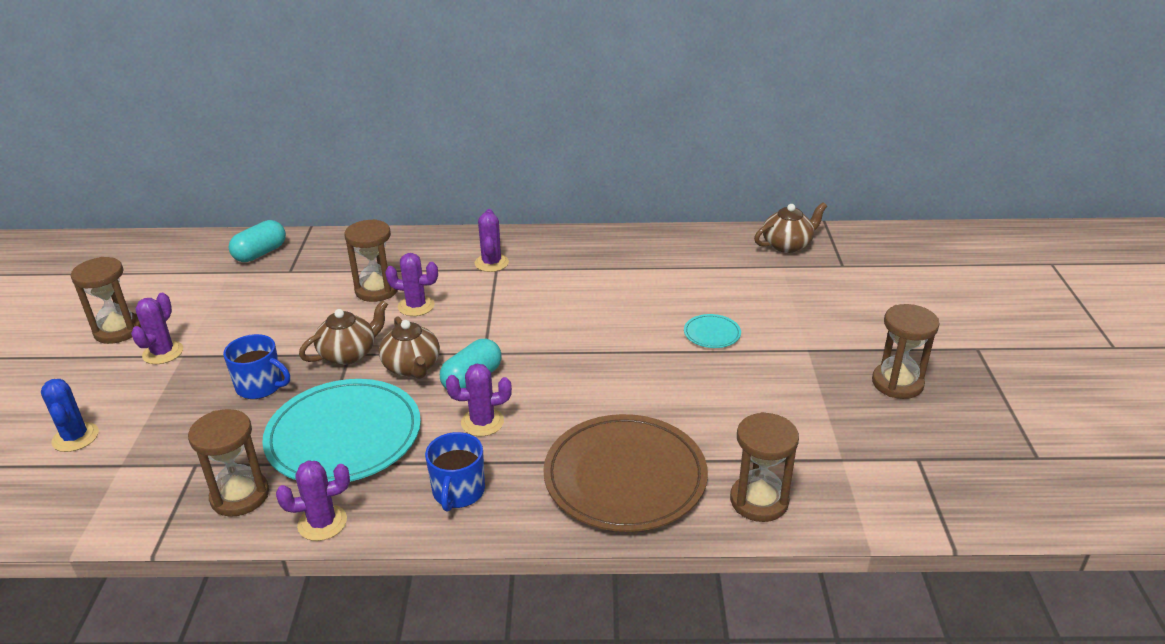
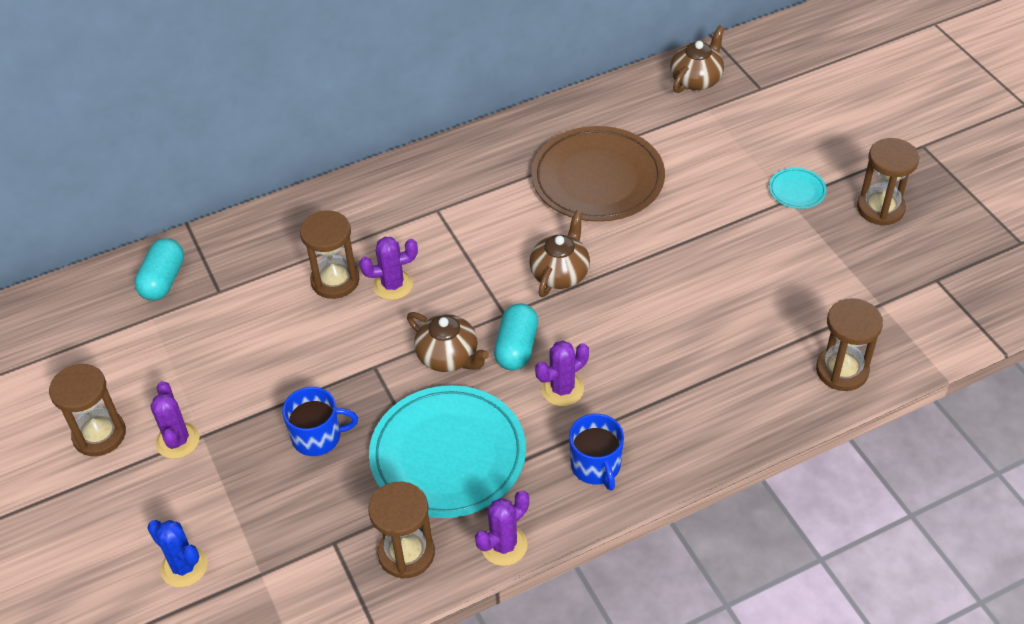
camera: 25 degrees left, 15 degrees up
brown teapot [299,300,388,365] -> brown teapot moved to [529,211,590,297]
purple cactus [475,209,509,272] -> none
brown plate [543,414,708,532] -> brown plate moved to [531,126,665,222]
turquoise plate [684,314,741,348] -> turquoise plate moved to [769,168,827,209]

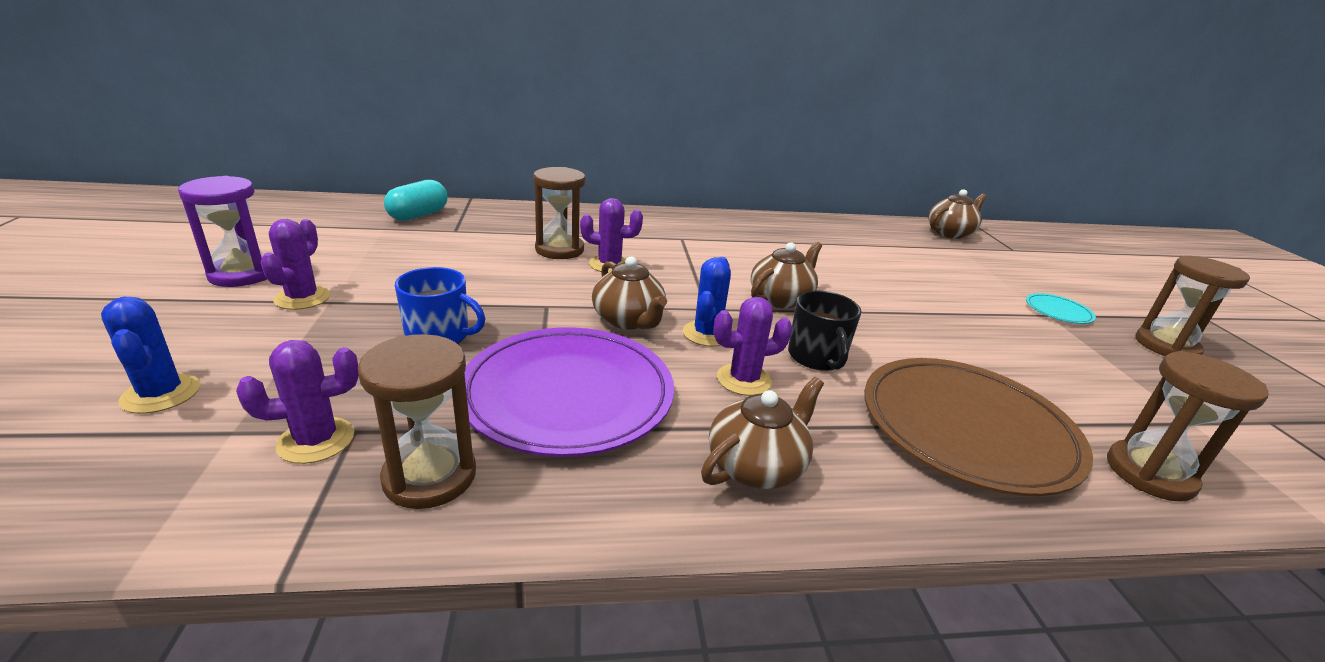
camera: 15 degrees right, 20 degrees down
brown hourglass [49,364,126,456] -> purple hourglass [178,176,267,287]
turquoise plate [369,385,526,518] -> purple plate [465,327,674,457]
purple cactus [475,490,529,566] -> purple cactus moved to [236,340,359,464]
turquoise capsule [494,303,538,370] -> blue cactus [683,257,731,346]
brown plate [531,126,665,222] -> brown plate moved to [864,358,1093,496]
blue mug [569,414,624,490] -> brown teapot [701,377,824,489]
none -> black mug [788,290,861,371]

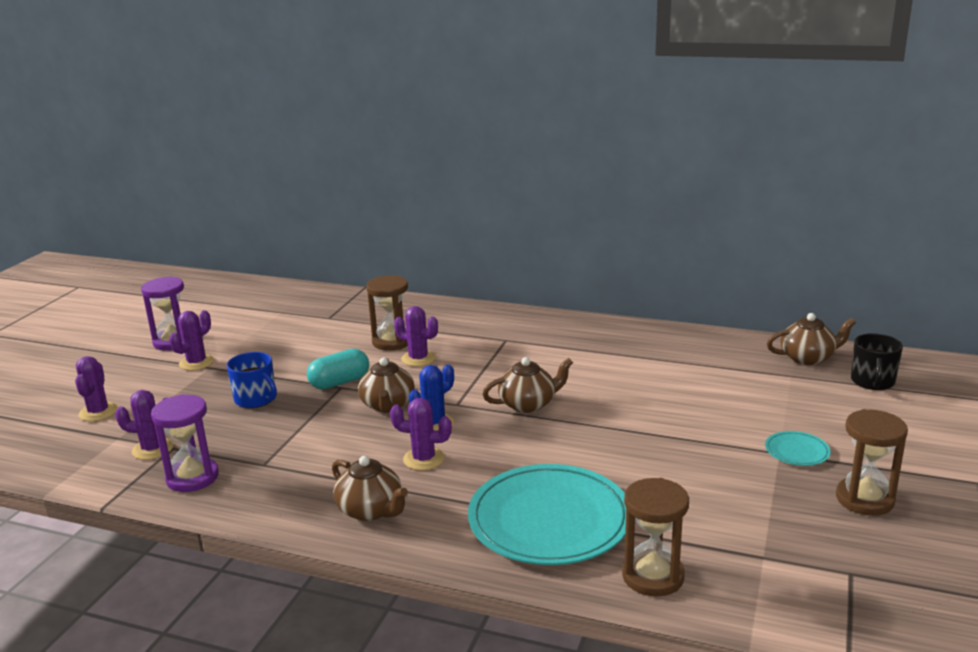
camera: 30 degrees right, 5 degrees down
blue cactus [101,297,200,414] -> purple cactus [75,356,118,422]
brown hourglass [358,334,476,509] -> purple hourglass [151,394,219,492]
turquoise capsule [384,180,448,221] -> turquoise capsule moved to [307,349,369,389]
purple plate [465,327,674,457] -> none
brown teapot [701,377,824,489] -> brown teapot turned 60 degrees clockwise [332,456,408,521]
black mug [788,290,861,371] -> black mug moved to [851,333,903,390]
brown plate [864,358,1093,496] -> turquoise plate [468,464,626,565]

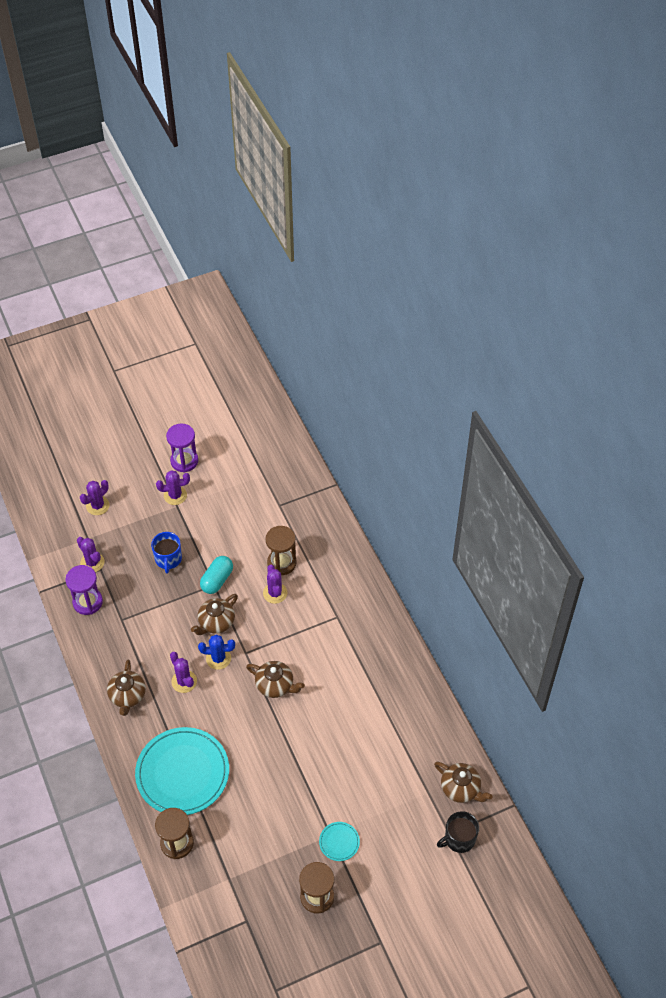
camera: 45 degrees right, 30 degrees up
turquoise capsule [307,349,369,389] -> turquoise capsule turned 75 degrees counterclockwise [200,556,233,594]

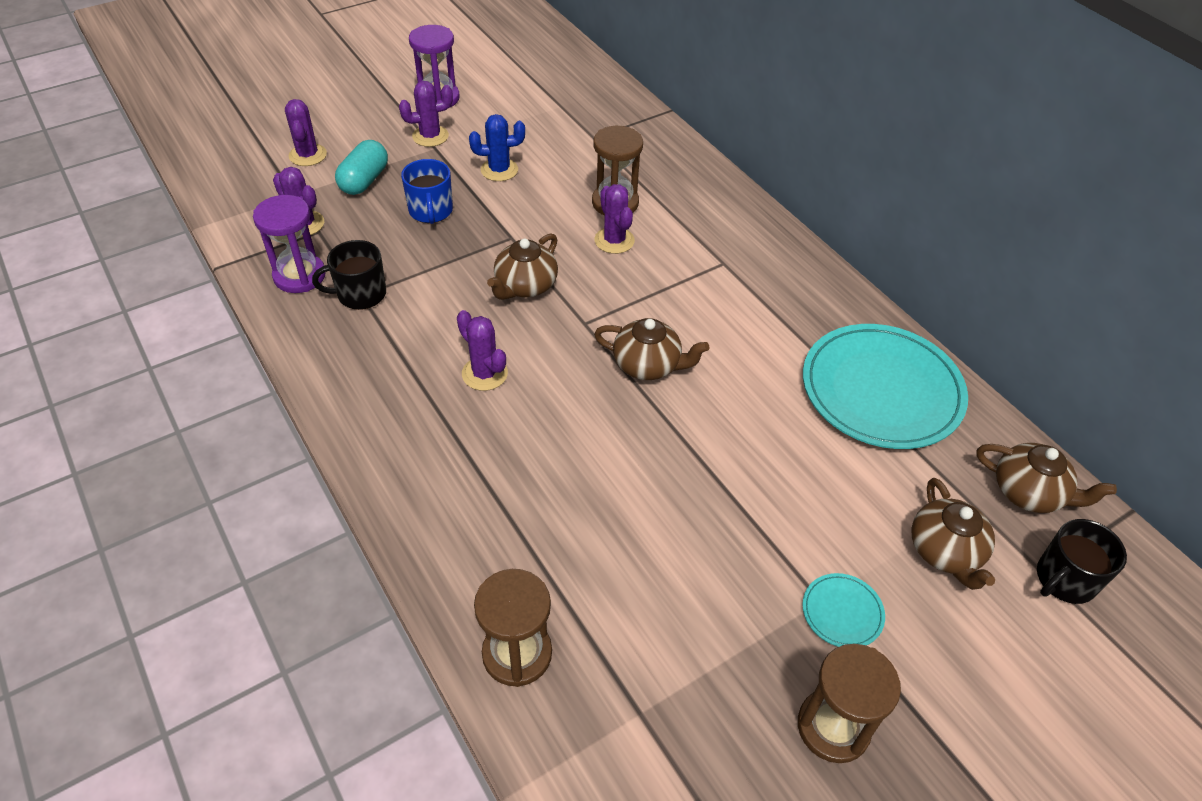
camera: 10 degrees left, 5 degrees down
purple cactus [80,480,110,515] -> purple cactus turned 45 degrees counterclockwise [285,99,327,166]
brown teapot [107,660,146,716] -> brown teapot moved to [912,478,995,590]
turquoise plate [135,727,229,815] -> turquoise plate moved to [803,324,968,449]
blue cactus [198,634,235,670] -> blue cactus moved to [469,114,525,181]
turquoise capsule [200,556,233,594] -> turquoise capsule moved to [335,140,388,195]
none -> black mug [312,240,386,310]

